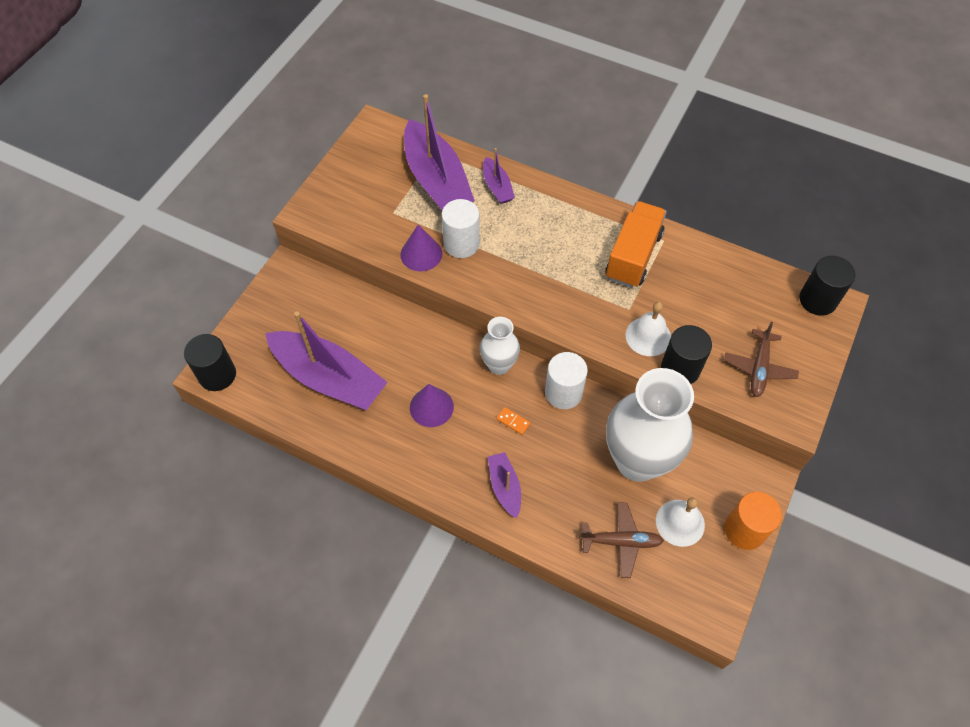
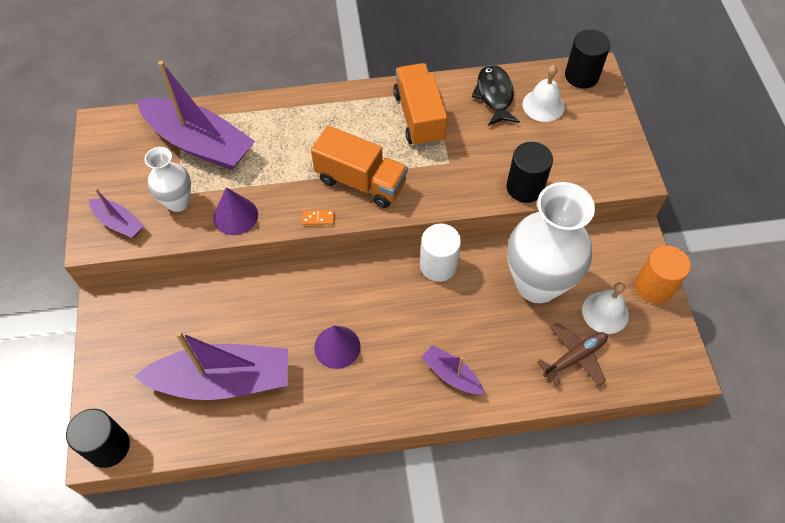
camera: 35 degrees left, 0 degrees up
white cylinder [441,199,480,258] -> none
white vase [480,317,520,375] -> white vase moved to [144,147,191,212]
purple boat [483,148,515,204] -> purple boat moved to [89,188,144,238]
orange domino [496,407,530,435] -> orange domino moved to [302,210,334,225]
white bell [625,302,671,356] -> white bell moved to [523,65,565,122]
brown plane [724,322,799,397] -> none
none -> orange truck [311,126,408,208]
none -> black fish [472,65,520,126]

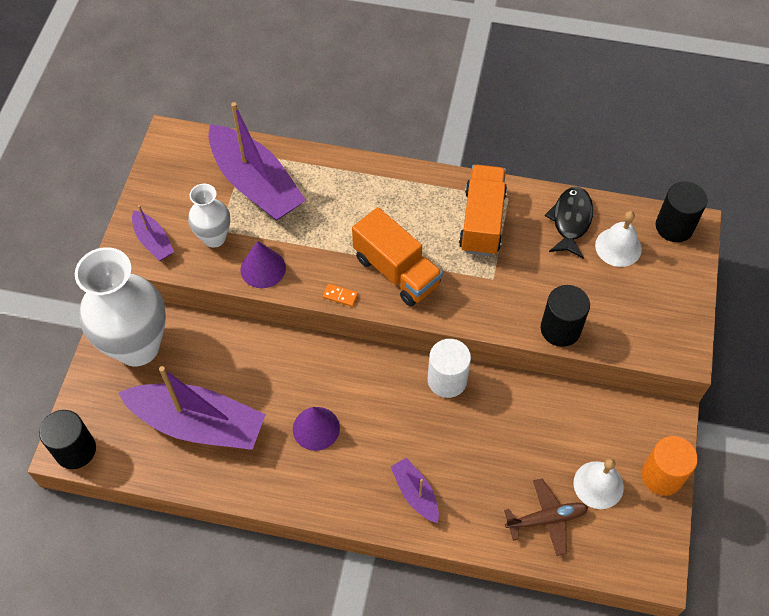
camera: 20 degrees right, 0 degrees up
white vase [507,182,595,303] -> white vase moved to [75,247,166,366]

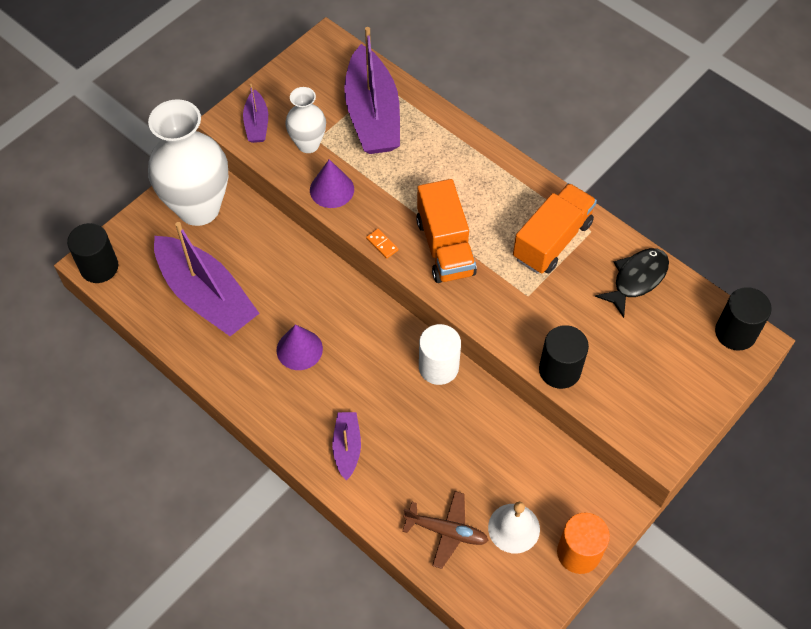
camera: 30 degrees right, 0 degrees up
white bell [595,211,642,267] -> none

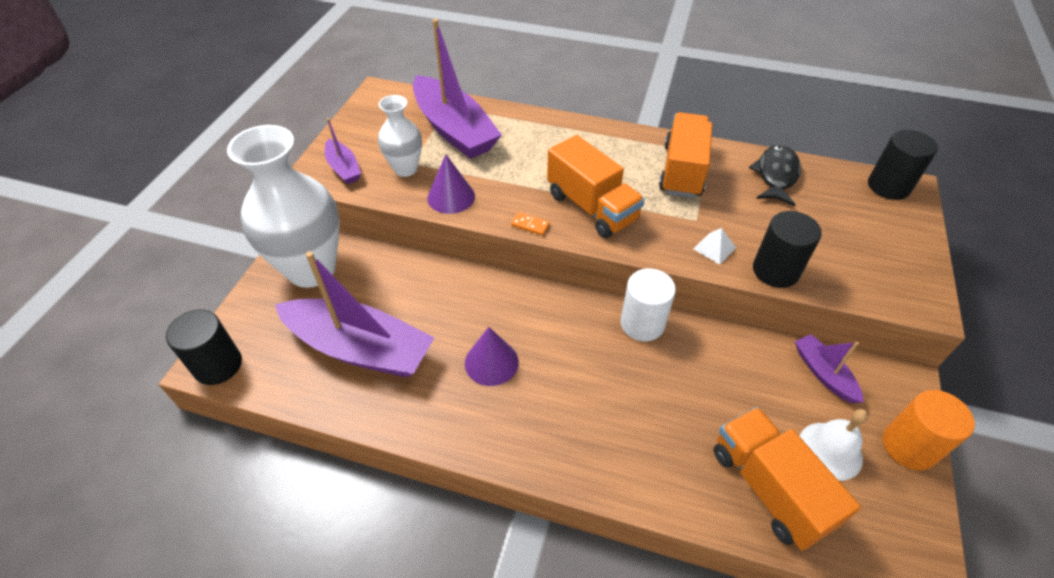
camera: 25 degrees left, 10 degrees down
purple boat [332,412,361,481] -> purple boat moved to [795,334,864,403]
brown plane [402,491,489,569] -> orange truck [714,407,861,551]
none -> white pyramid [693,228,736,265]

